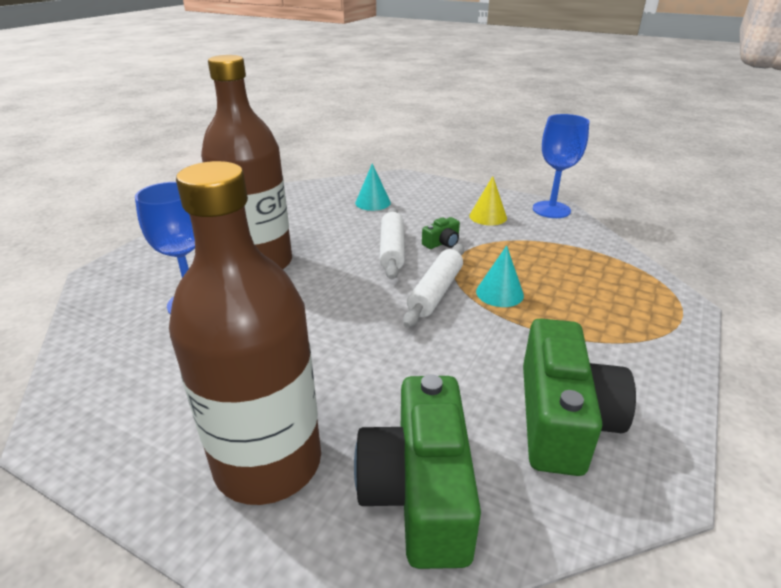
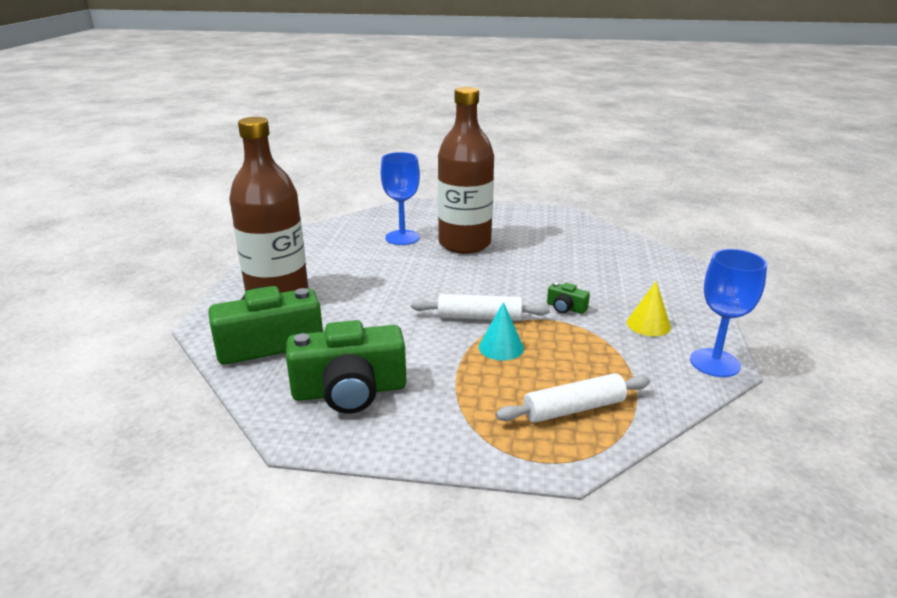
camera: 70 degrees right, 5 degrees down
turquoise cone [355,163,391,211] -> none
white rolling pin [380,207,405,280] -> white rolling pin moved to [496,373,650,423]

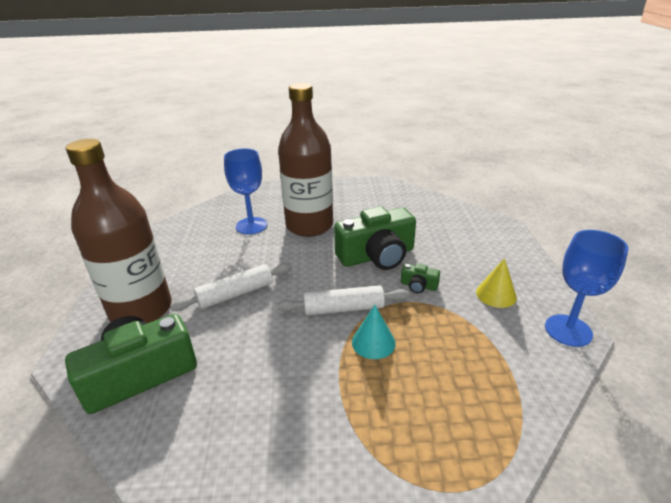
camera: 10 degrees left, 5 degrees up
green camera [286,320,406,414] -> green camera moved to [334,206,416,270]
white rolling pin [496,373,650,423] -> white rolling pin moved to [170,263,292,311]

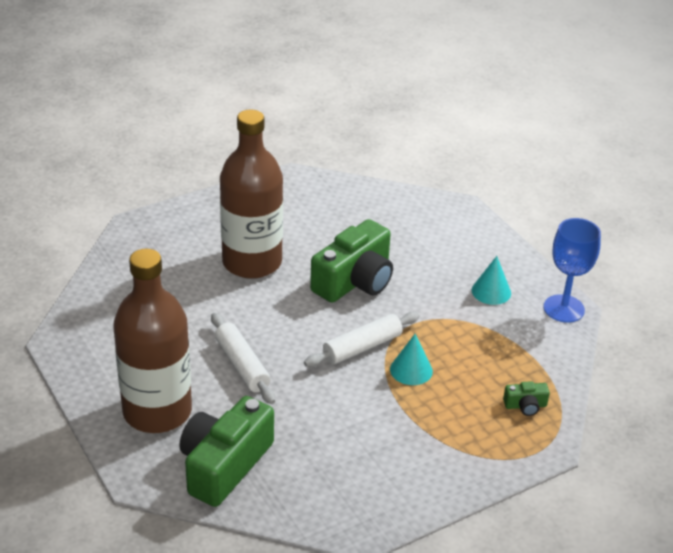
camera: 30 degrees left, 5 degrees up
white rolling pin [170,263,292,311] -> white rolling pin turned 60 degrees counterclockwise [211,313,275,404]
blue goblet [224,149,267,234] -> none
green camera [401,264,440,293] -> green camera moved to [503,381,550,416]
yellow cone [476,258,517,308] -> turquoise cone [472,256,511,305]

